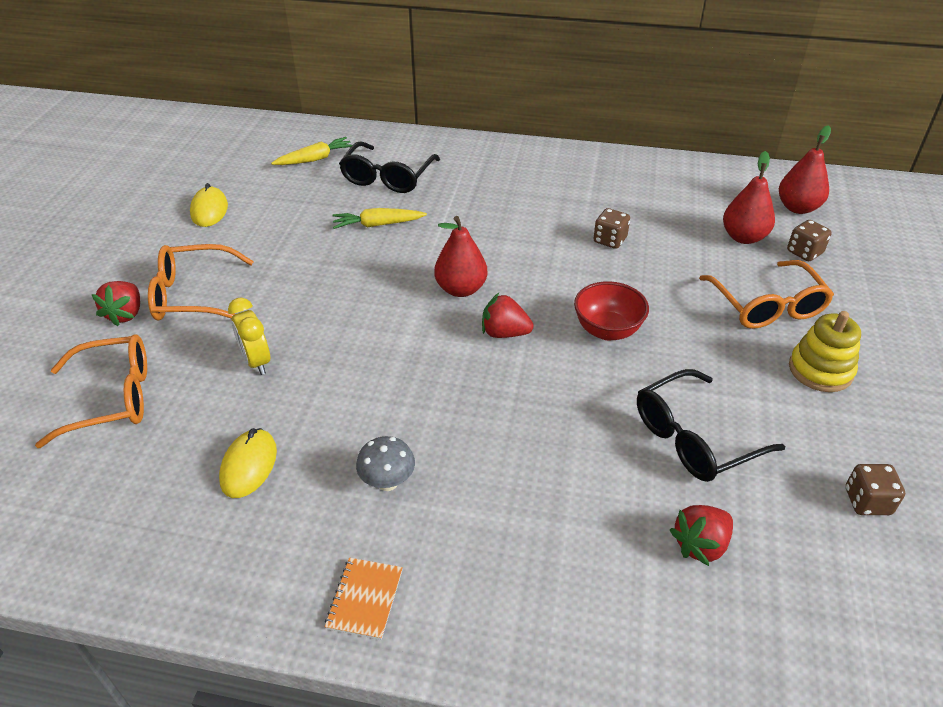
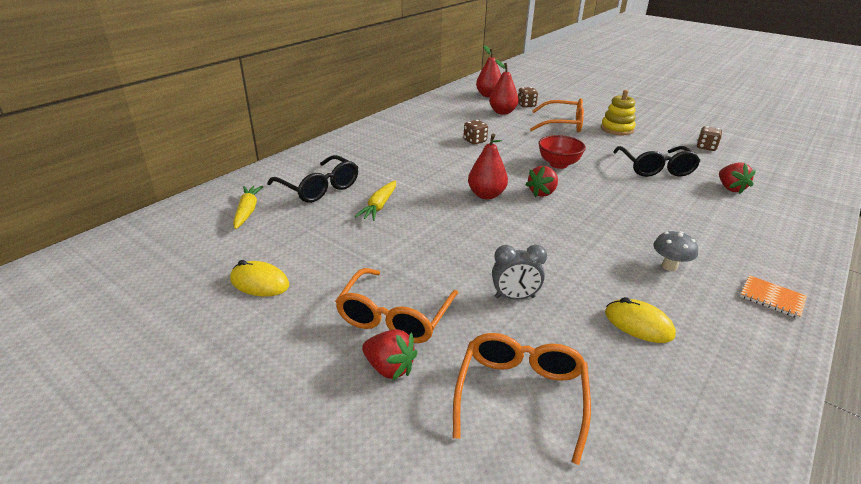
camera: 65 degrees left, 10 degrees down
yellow clock [228,298,270,375] -> grey clock [492,245,547,300]

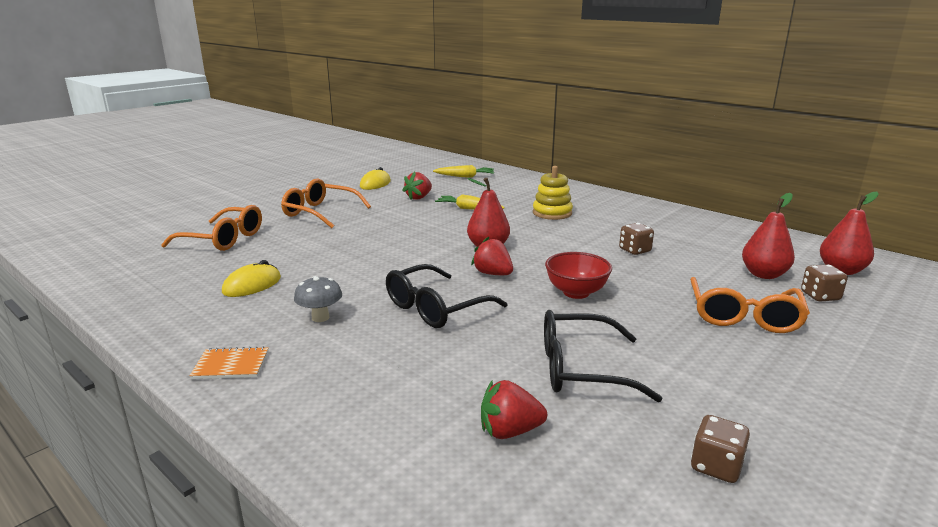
camera: 95 degrees right, 10 degrees down
black glasses [267,155,358,203] -> black glasses moved to [386,264,507,328]
red strawberry [362,329,417,381] -> red strawberry moved to [402,172,432,200]
grey clock [492,245,547,300] -> none
yellow stacking toy [601,90,636,135] -> yellow stacking toy moved to [533,166,573,220]
orange notebook [740,275,807,319] -> orange notebook turned 45 degrees clockwise [190,347,269,379]

